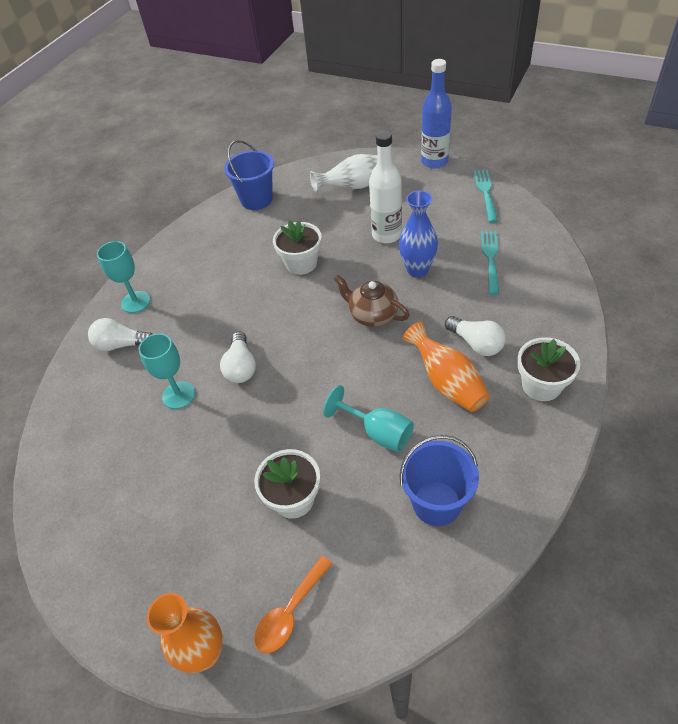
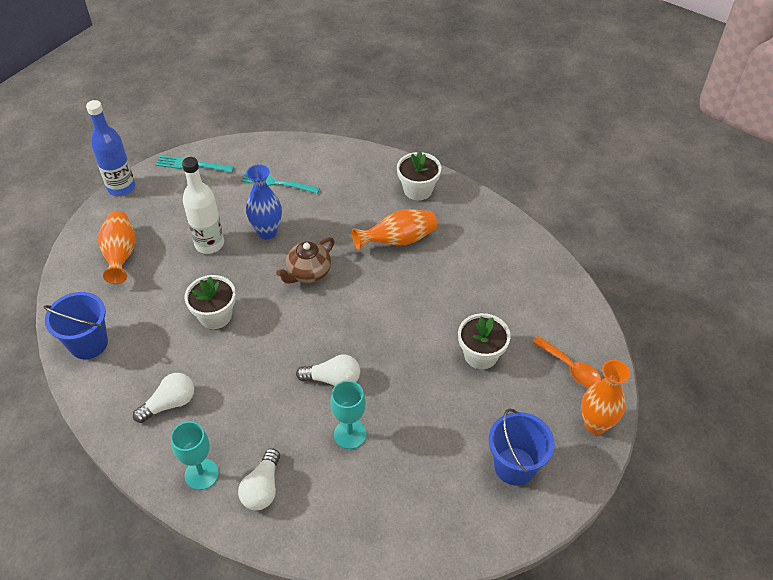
camera: 85 degrees left, 0 degrees up
white vase [310,154,377,192] -> orange vase [98,211,135,284]
turquoise goblet [323,385,414,452] -> none
blue bucket [400,435,479,526] -> blue bucket moved to [489,408,555,486]
white light bulb [445,316,506,356] -> white light bulb moved to [133,373,194,423]

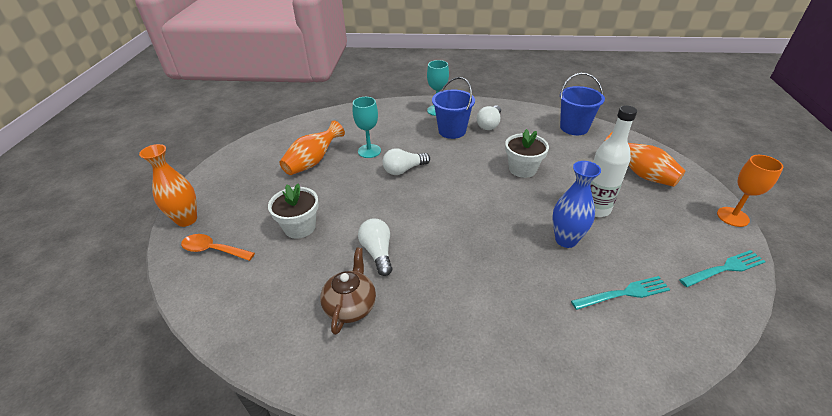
camera: 150 degrees right, 10 degrees down
blue bottle [86,100,135,196] -> orange goblet [717,155,783,227]
white light bulb [238,448,280,510] -> white light bulb moved to [358,219,393,276]
brown teapot [276,237,335,284] -> brown teapot moved to [320,247,376,335]
orange vase [352,209,437,250] -> orange vase moved to [279,121,345,175]
white flower pot [397,150,441,200] -> none
blue bucket [489,408,555,486] -> blue bucket moved to [432,77,475,139]

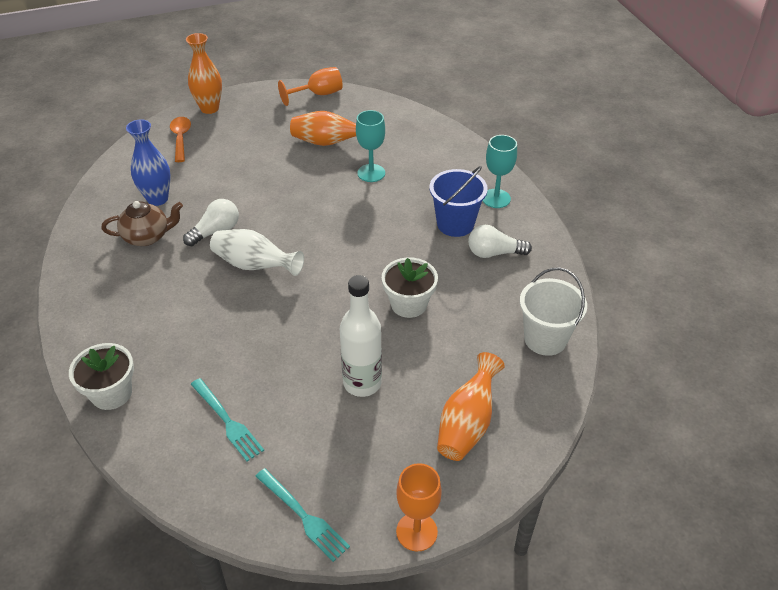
camera: 65 degrees right, 5 degrees up
white flower pot [268,184,319,239] -> white flower pot moved to [69,343,134,410]
white light bulb [383,148,430,175] -> none
blue vase [553,161,601,248] -> blue vase moved to [126,120,171,206]
blue bucket [560,73,605,135] -> white bucket [520,267,587,356]
none -> white vase [210,229,304,276]
none -> orange goblet [278,67,343,106]

